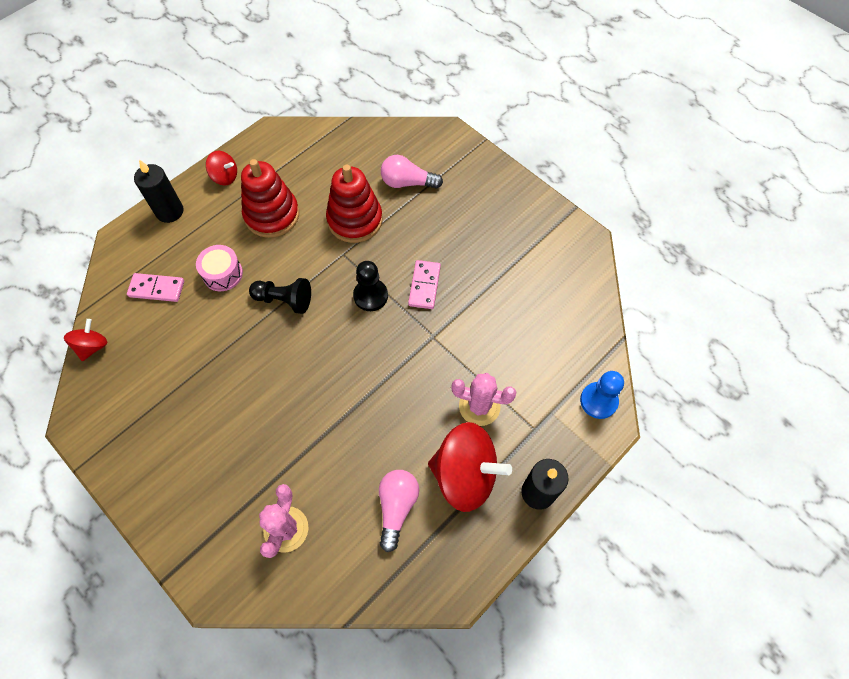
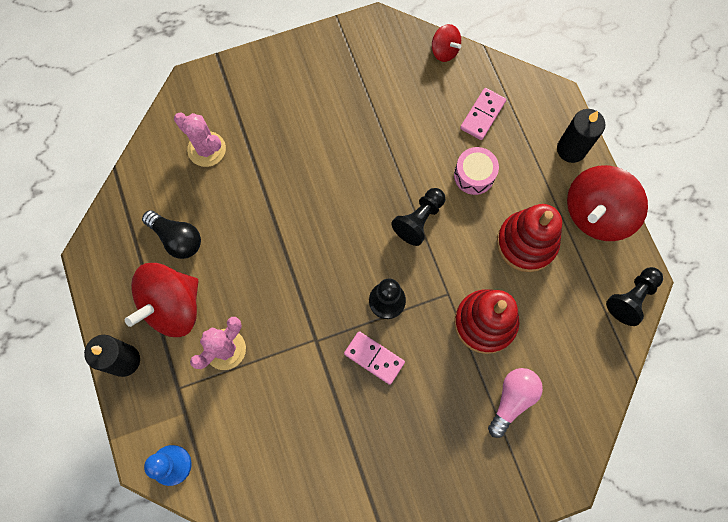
camera: 115 degrees right, 10 degrees up
red spinning top [206,151,237,185] -> red spinning top [567,165,648,241], size x2.00
pink light bulb [379,470,419,552] -> black light bulb [142,210,201,259]
none -> black pawn [606,267,663,326]

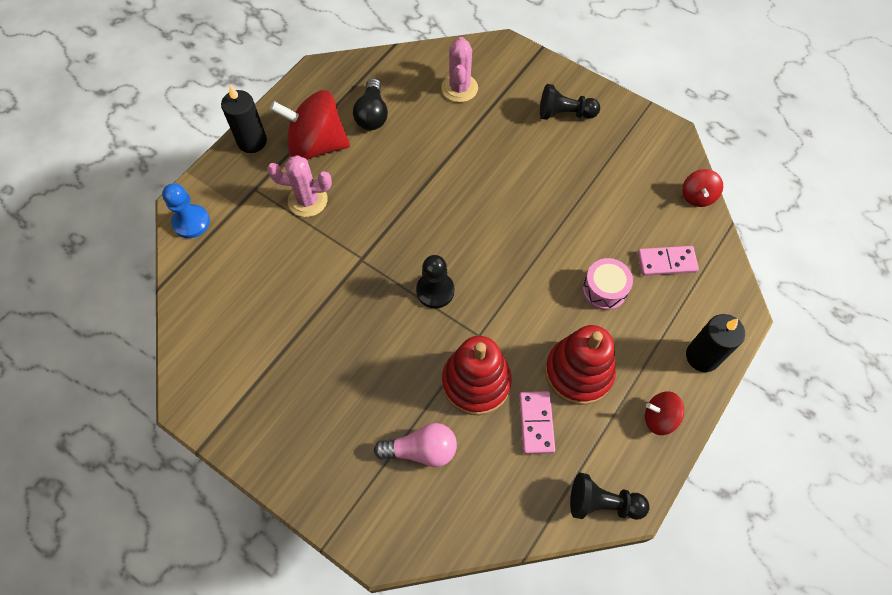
camera: 55 degrees right, 10 degrees down
pink domino [344,331,405,385] -> pink domino moved to [519,391,555,454]
black pawn [391,188,445,246] -> black pawn moved to [540,84,600,120]
red spinning top [567,165,648,241] -> red spinning top [645,391,684,435], size x0.50

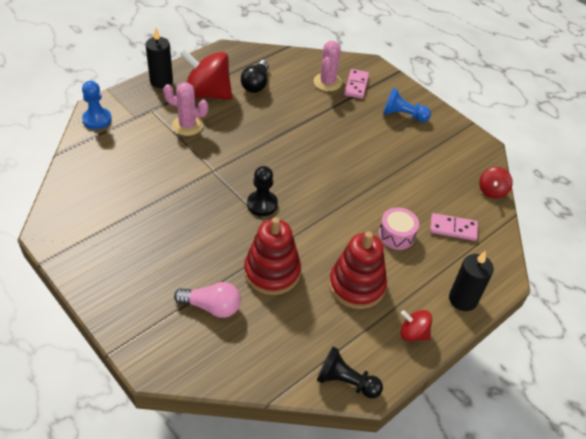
camera: 10 degrees right, 15 degrees down
pink domino [519,391,555,454] -> pink domino moved to [344,69,369,99]
black pawn [540,84,600,120] -> blue pawn [383,88,431,122]

